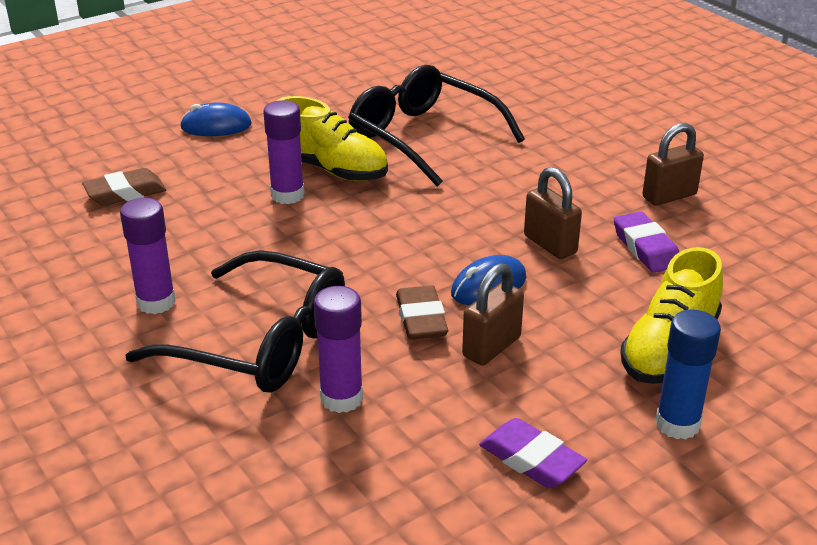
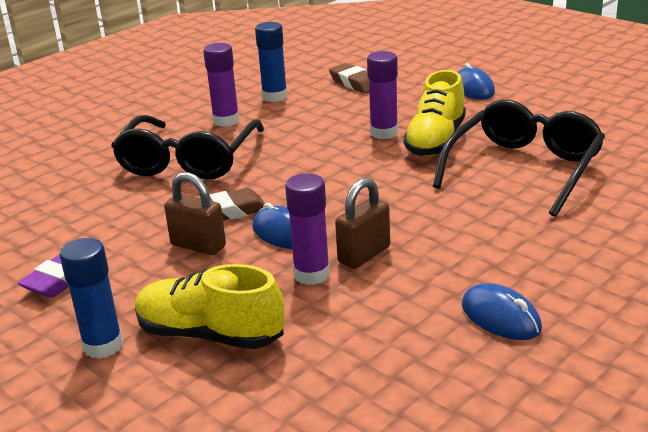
camera: 80 degrees right, 5 degrees down
purple glue stick [314,286,363,413] -> purple glue stick moved to [285,173,330,285]
purple eraser [614,212,679,273] -> none
brown padlock [642,123,704,206] -> blue mouse [462,283,542,340]
none -> blue glue stick [255,22,288,102]

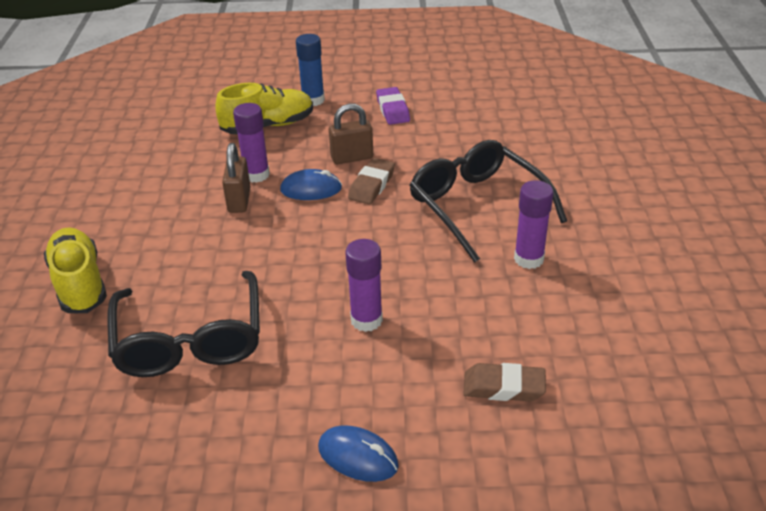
camera: 135 degrees right, 10 degrees up
blue glue stick [255,22,288,102] -> none
yellow shoe [403,70,466,156] -> yellow shoe moved to [44,227,107,313]
blue mouse [462,283,542,340] -> none

